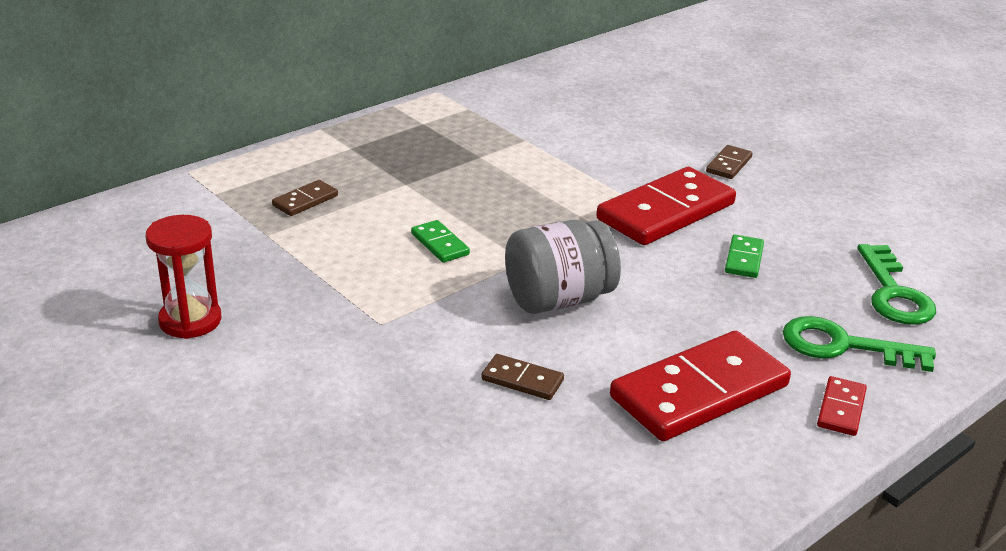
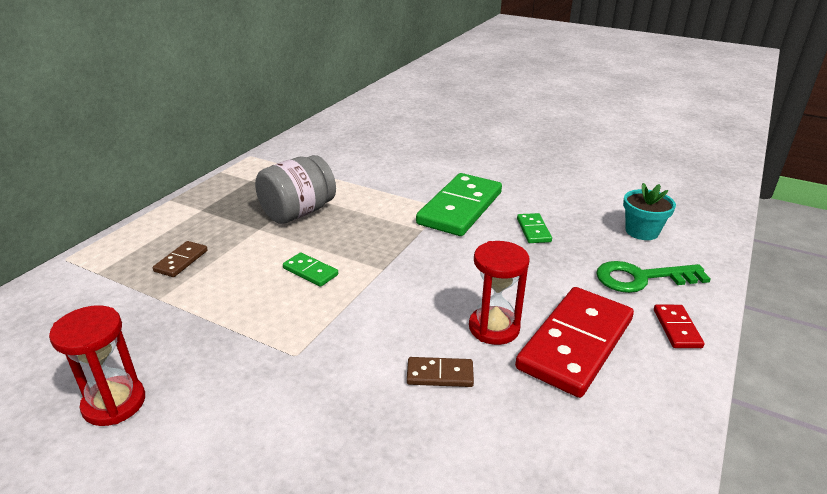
camera: 20 degrees left, 0 degrees up
grey jar [505,220,621,314] -> grey jar moved to [255,155,336,224]
red domino [596,167,736,245] -> green domino [416,173,502,236]
brown domino [706,145,752,179] -> none
green key [857,244,936,325] -> turquoise flower pot [623,183,676,240]
none -> red hourglass [469,241,530,345]

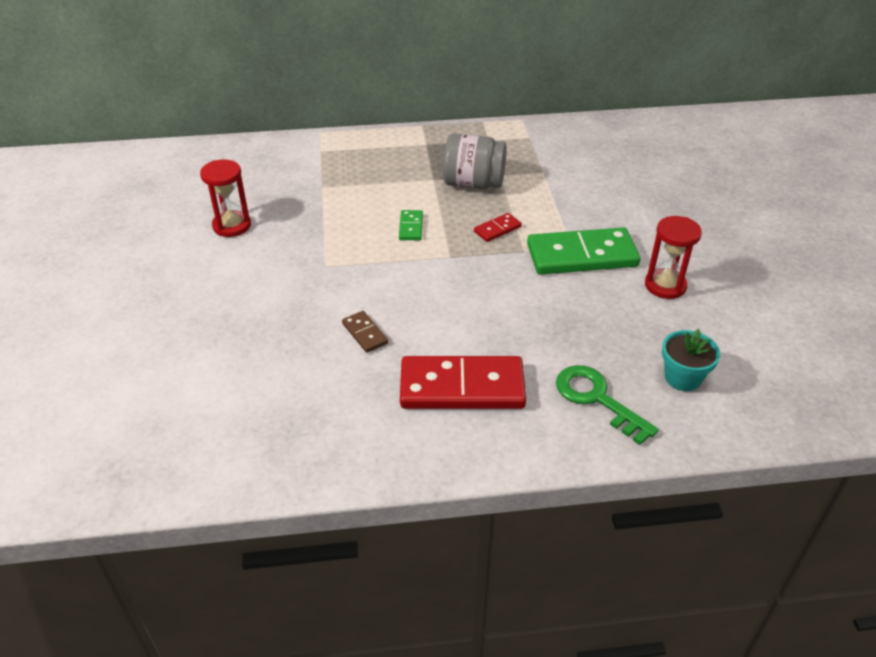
camera: 55 degrees right, 10 degrees up
brown domino [153,241,208,277] -> none
red hourglass [469,241,530,345] -> red hourglass moved to [645,216,702,299]
green domino [517,213,552,243] -> none
red domino [654,305,704,348] -> red domino moved to [474,213,522,242]

